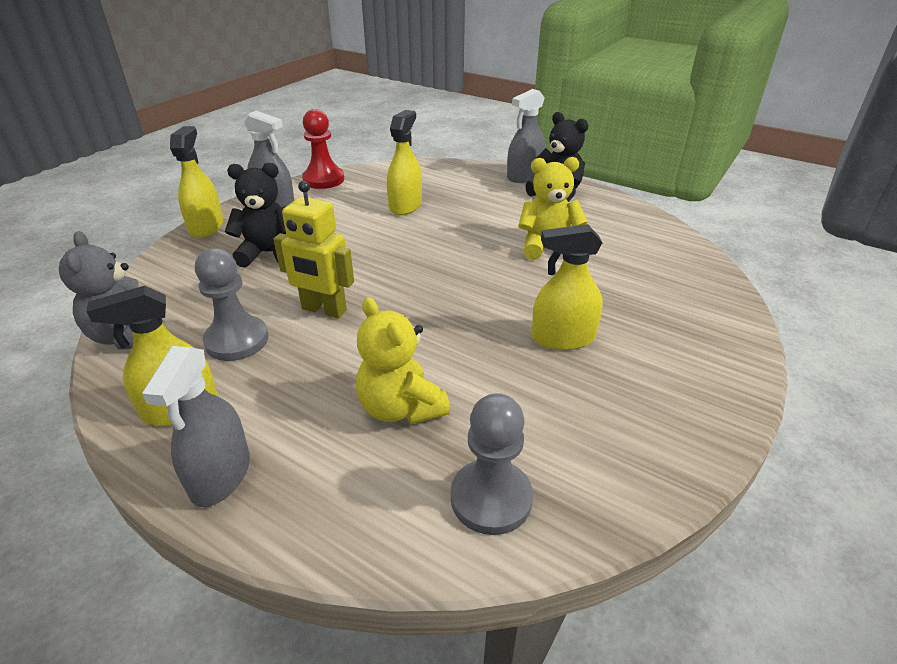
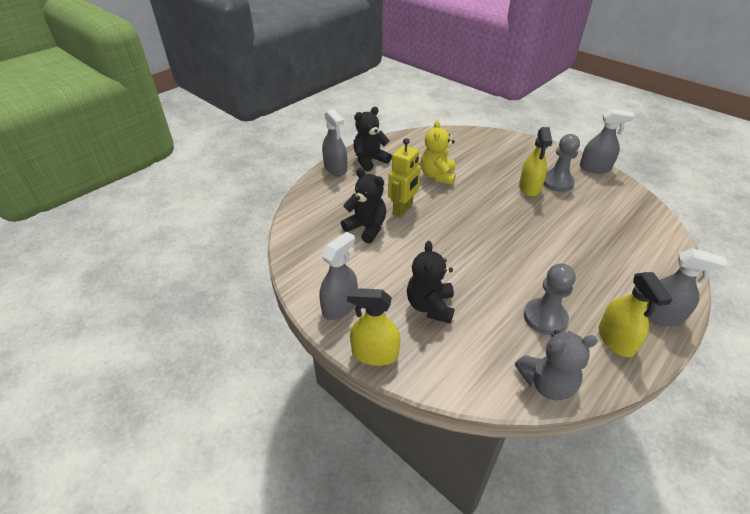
camera: 80 degrees left, 5 degrees up
yellow robot [273,181,354,319] -> yellow robot moved to [388,138,421,217]
red pawn [302,109,344,189] -> none
yellow teddy bear [356,297,450,425] -> none
yellow spray bottle [387,110,422,215] -> black teddy bear [341,168,386,243]
grey pawn [451,393,533,535] -> grey pawn moved to [543,134,580,192]
none -> grey spray bottle [580,109,635,173]

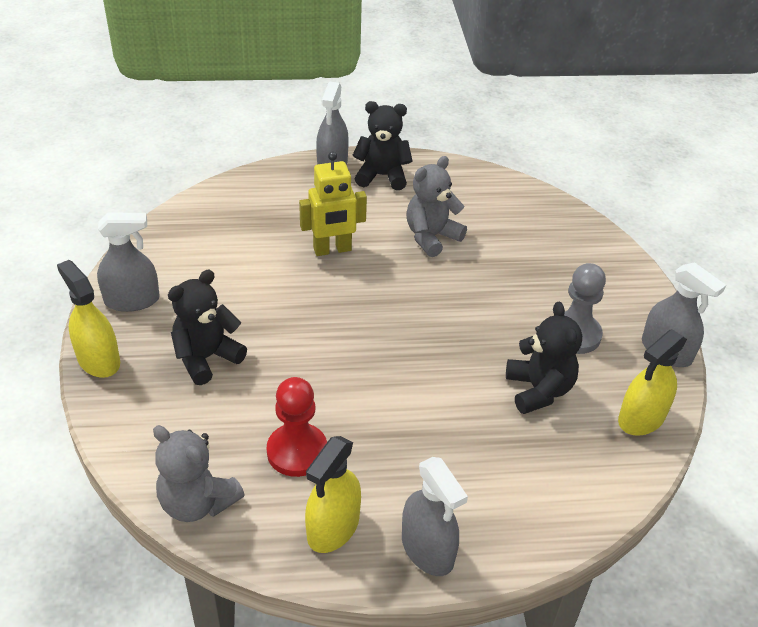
camera: 40 degrees right, 0 degrees up
black teddy bear [341,168,386,243] -> black teddy bear moved to [506,302,582,414]
yellow teddy bear [420,120,456,185] -> grey teddy bear [406,156,467,257]
yellow spray bottle [519,127,552,196] -> yellow spray bottle moved to [618,329,687,436]
grey pawn [524,263,576,335] -> red pawn [266,377,327,477]

